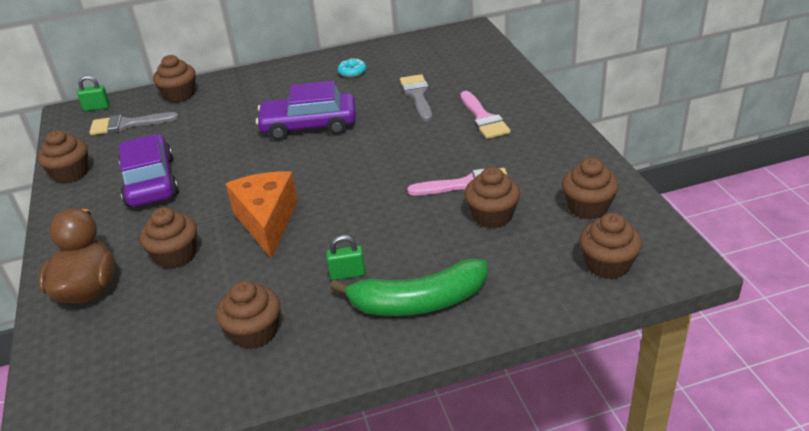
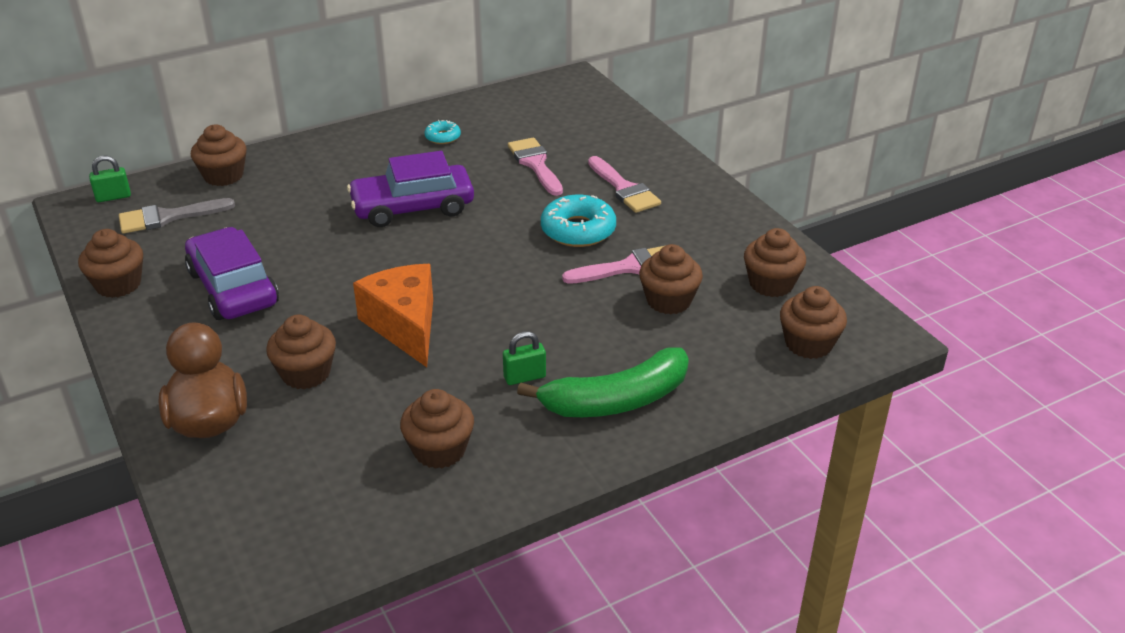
camera: 15 degrees left, 0 degrees up
grey brush [400,74,432,122] -> pink brush [508,138,563,196]
none -> turquoise donut [541,195,616,247]

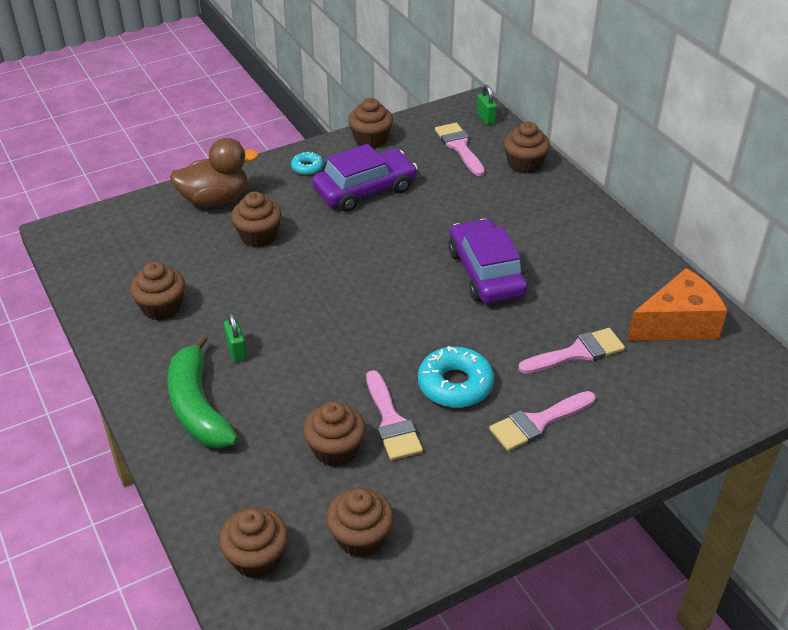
camera: 90 degrees right, 5 degrees up
grey brush [119,198,235,234] -> pink brush [435,123,485,176]
orange cheese [353,264,433,367] -> orange cheese moved to [627,268,727,341]
turquoise donut [424,120,461,144] -> turquoise donut moved to [291,152,323,175]

